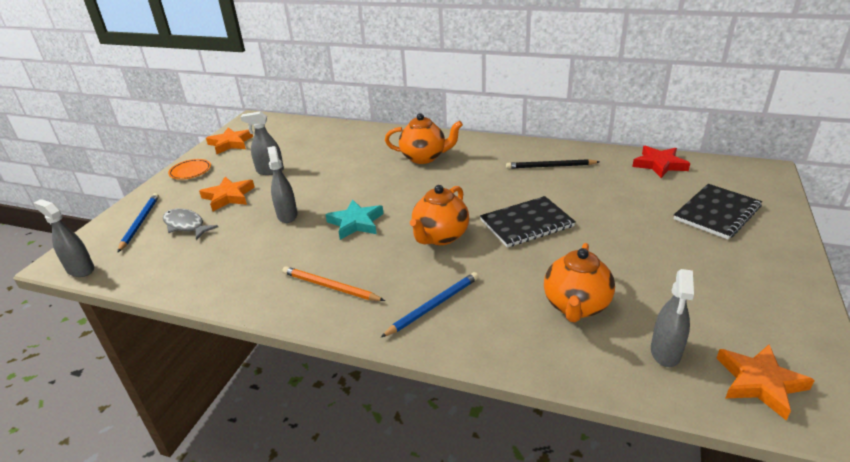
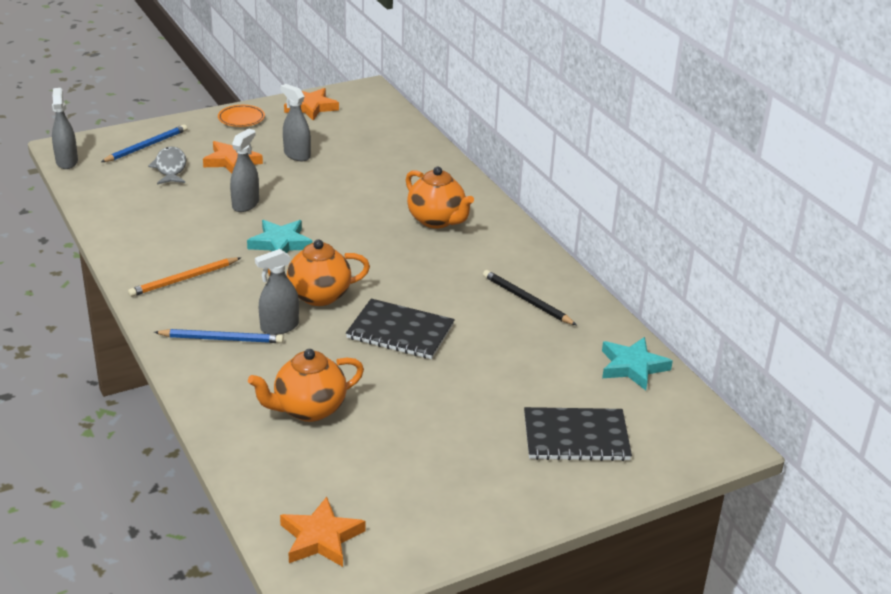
camera: 40 degrees right, 0 degrees up
orange pencil [282,266,385,301] -> orange pencil turned 105 degrees counterclockwise [128,257,241,297]
red star [632,146,690,178] -> turquoise star [602,337,673,390]
grey spray bottle [651,269,694,367] -> grey spray bottle moved to [255,249,299,335]

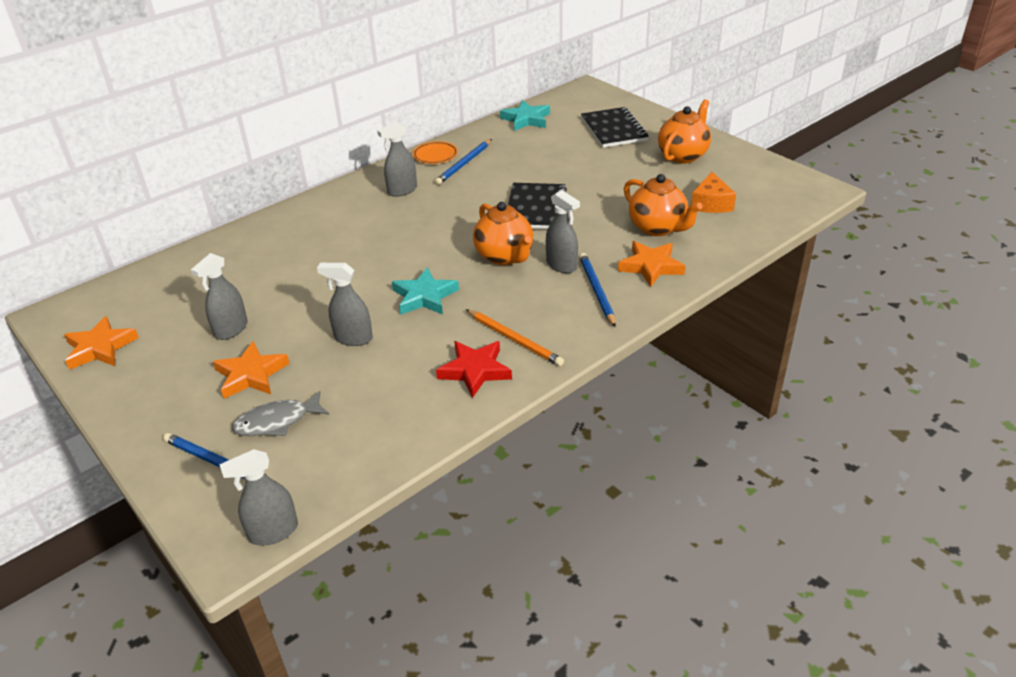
camera: 100 degrees left, 5 degrees up
orange plate [218,105,265,127] -> orange plate moved to [413,141,458,164]
orange star [280,497,365,567] -> orange star moved to [618,241,686,287]
orange teapot [406,167,474,229] -> orange teapot moved to [658,99,711,164]
black pencil [483,270,577,325] -> blue pencil [435,139,492,185]
none -> grey spray bottle [377,122,417,197]
none -> red star [436,341,512,398]
none -> orange cheese [691,172,736,213]

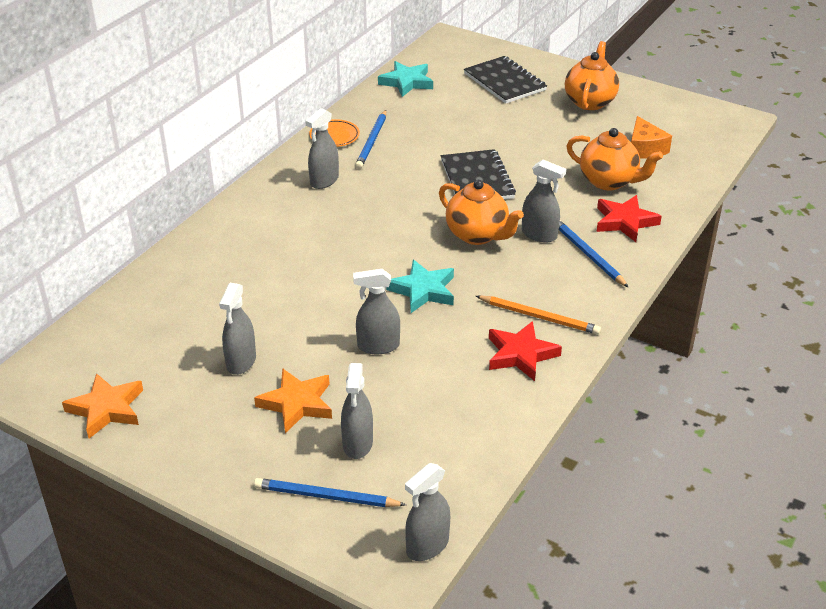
camera: 20 degrees left, 0 degrees up
grey fish [232,391,329,436] -> grey spray bottle [341,363,373,459]
orange star [618,241,686,287] -> red star [597,195,662,242]

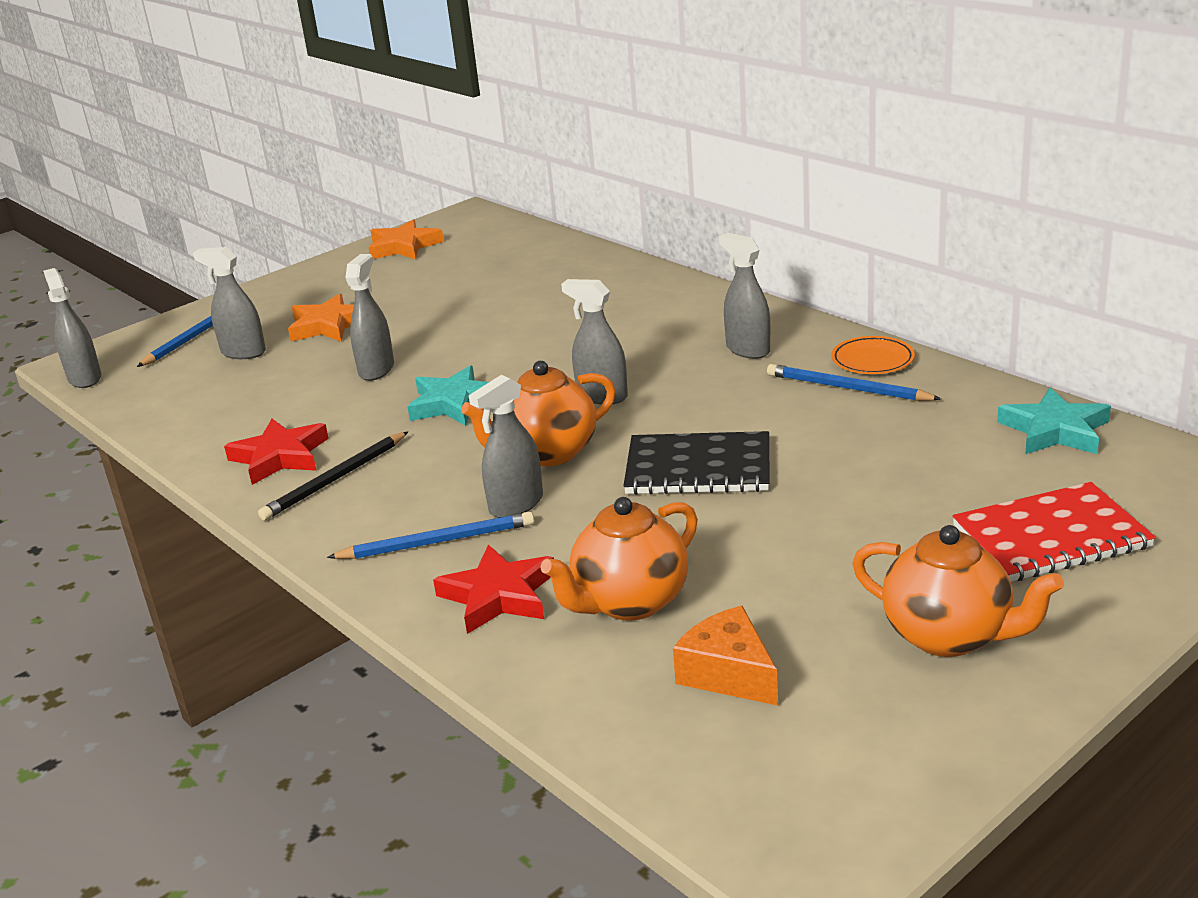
camera: 110 degrees right, 10 degrees down
grey spray bottle [219,283,256,375] -> grey spray bottle moved to [561,279,628,405]
black notebook [464,56,547,104] -> red notebook [952,482,1156,582]
orange pencil [476,295,601,335] -> black pencil [258,431,409,520]
orange cheese [631,116,672,158] -> orange cheese turned 45 degrees clockwise [673,606,778,706]

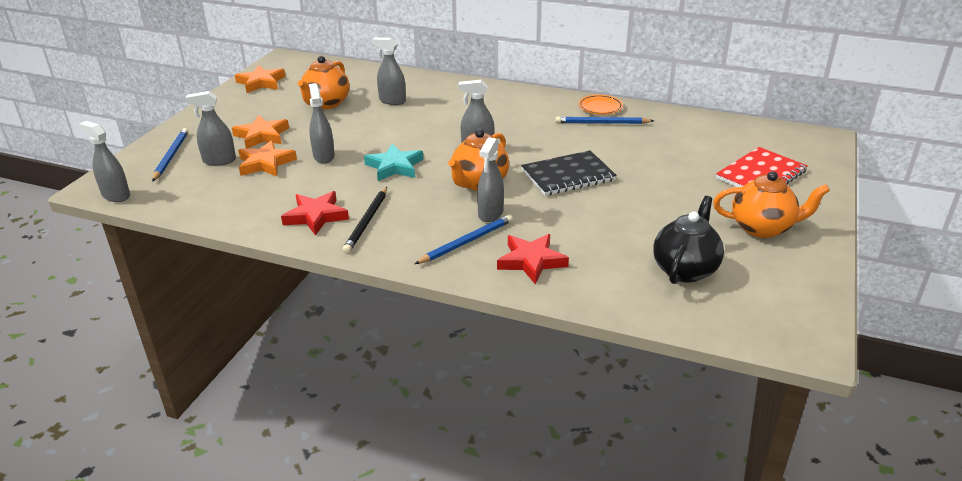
camera: 30 degrees left, 5 degrees up
orange teapot [540,497,698,621] -> orange teapot moved to [298,56,350,109]
orange cheese [673,606,778,706] -> black teapot [653,196,724,284]
grey spray bottle [719,233,770,359] -> grey spray bottle moved to [372,37,406,105]
turquoise star [997,387,1111,454] -> none
none -> orange star [238,140,297,176]

